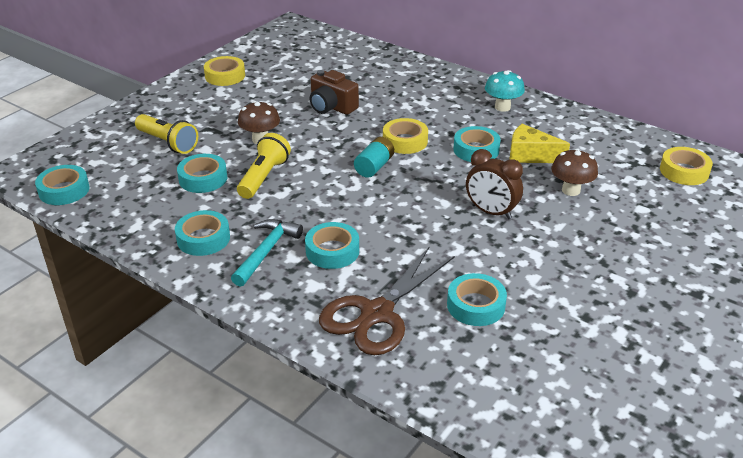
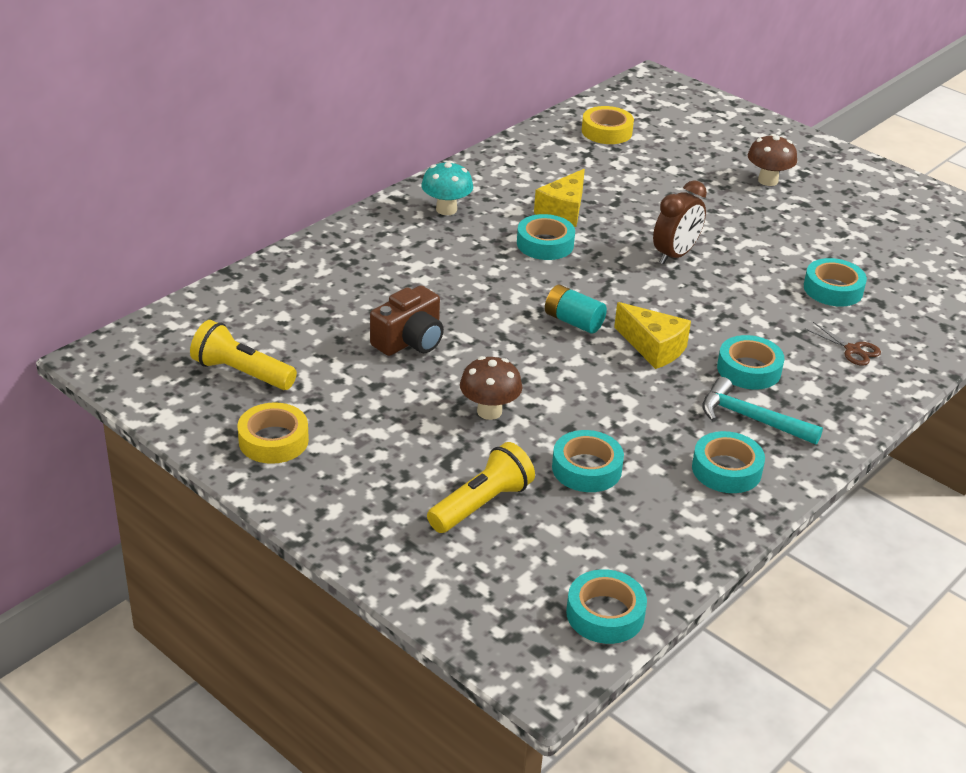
camera: 85 degrees left, 0 degrees up
yellow flashlight [237,133,291,199] -> yellow flashlight moved to [190,320,297,390]
brown scissors [319,246,455,355] -> brown scissors [805,322,881,366], size x0.43
yellow tape [383,118,428,154] -> none
brown mushroom [551,149,598,196] -> brown mushroom moved to [748,134,797,186]
none -> yellow cheese [614,302,691,369]

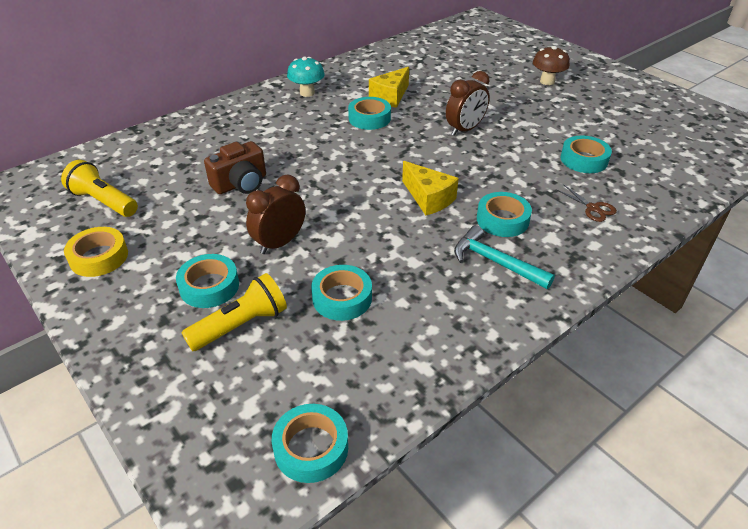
camera: 10 degrees right, 5 degrees up
brown mushroom [460,356,522,420] -> brown clock [246,175,305,254]
turquoise battery [545,285,607,334] -> none
yellow tape [582,106,634,144] -> none
turquoise tape [692,431,765,493] -> turquoise tape moved to [176,254,239,308]

